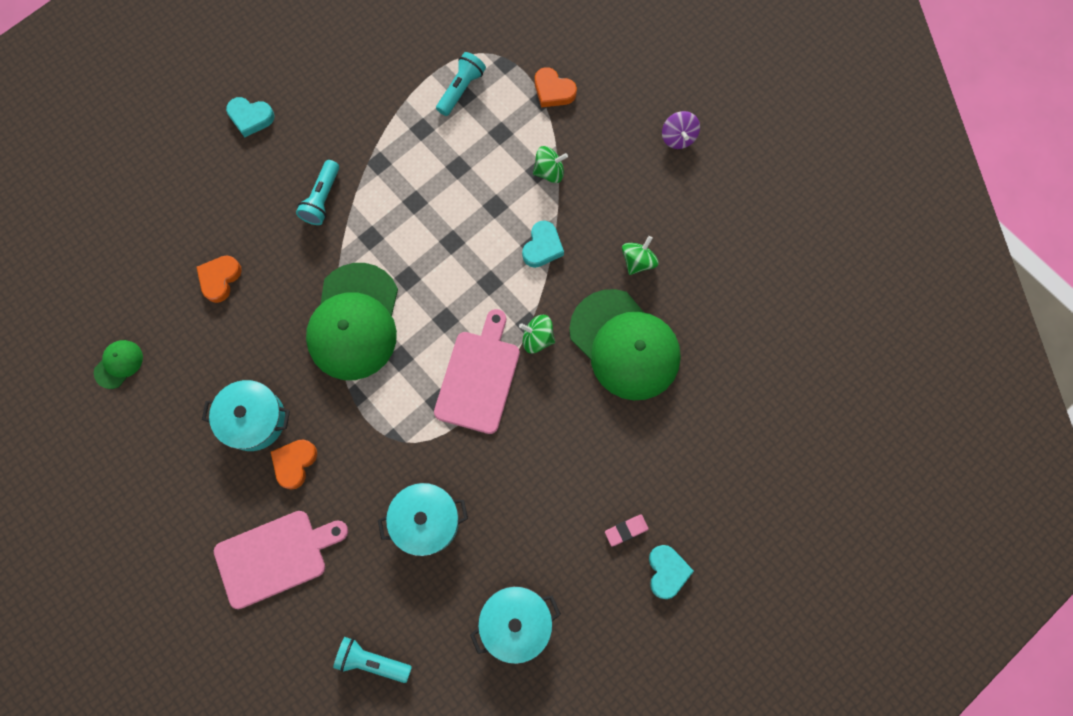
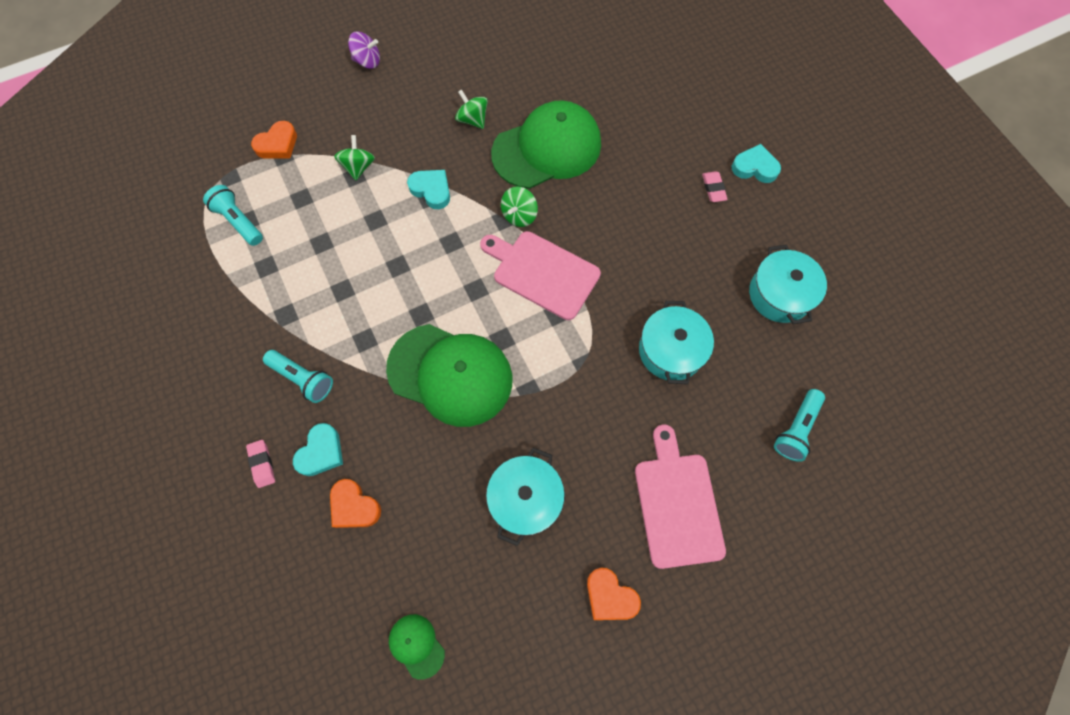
camera: 75 degrees left, 5 degrees down
turquoise heart [226,97,275,137] -> turquoise heart moved to [293,423,343,476]
orange heart [271,439,317,490] -> orange heart moved to [587,568,641,620]
none -> pink eraser [246,440,275,488]

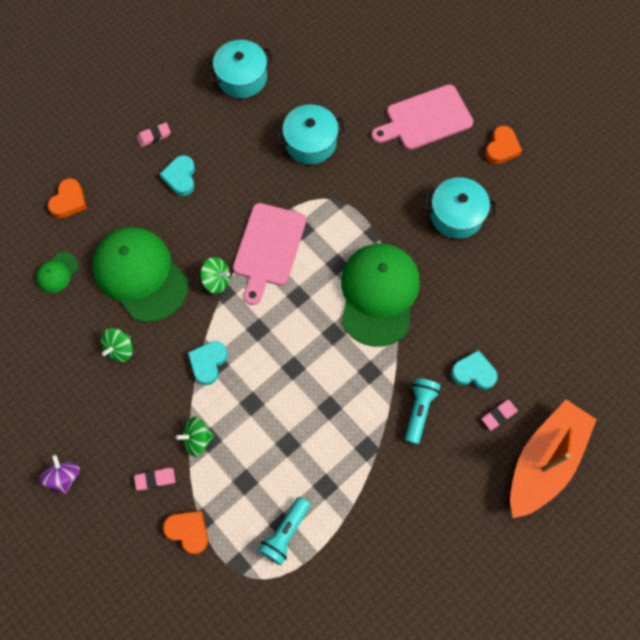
camera: 105 degrees left, 0 degrees up
orange heart [330,479,381,528] -> orange heart moved to [48,178,86,218]
green cap [389,614,445,679] -> green cap moved to [36,252,79,293]
turquoise heart [732,144,781,183] -> turquoise heart moved to [160,155,195,196]
turquoise flashlight [774,389,825,462] -> none
none -> pink eraser [134,468,175,490]
none -> orange boat [510,400,597,518]

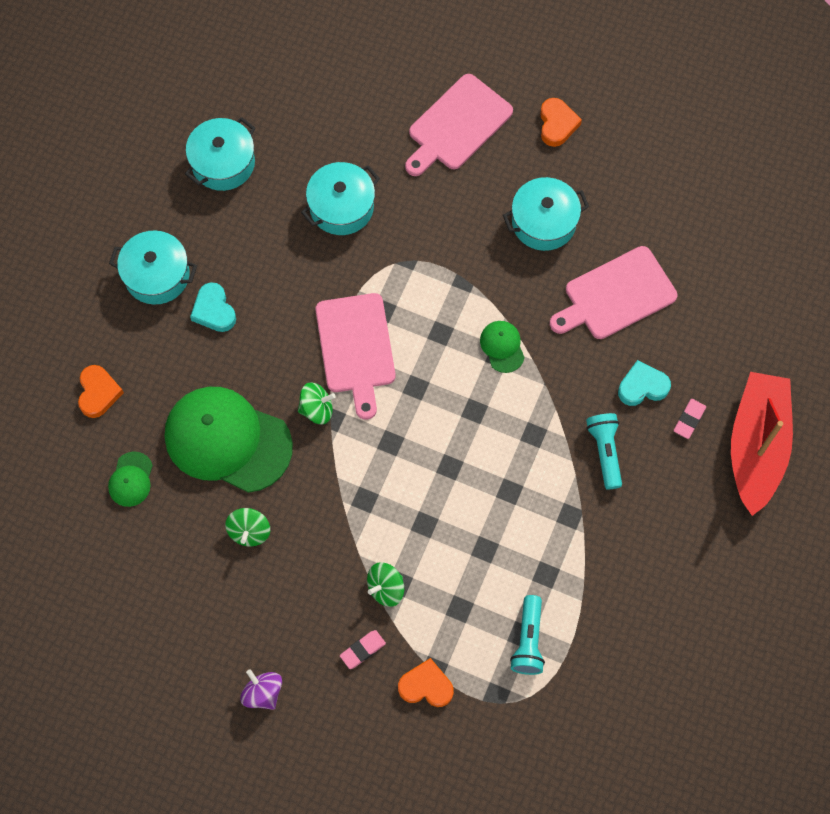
camera: 25 degrees left, 0 degrees up
pink eraser [137,122,171,147] -> turquoise pot [109,230,197,304]
turquoise heart [188,341,228,385] -> none
green cap [341,244,420,347] -> green cap [480,321,525,373], size x0.43
orange boat [510,400,597,518] -> red boat [731,372,793,516]
none -> pink cutting board [550,246,678,339]

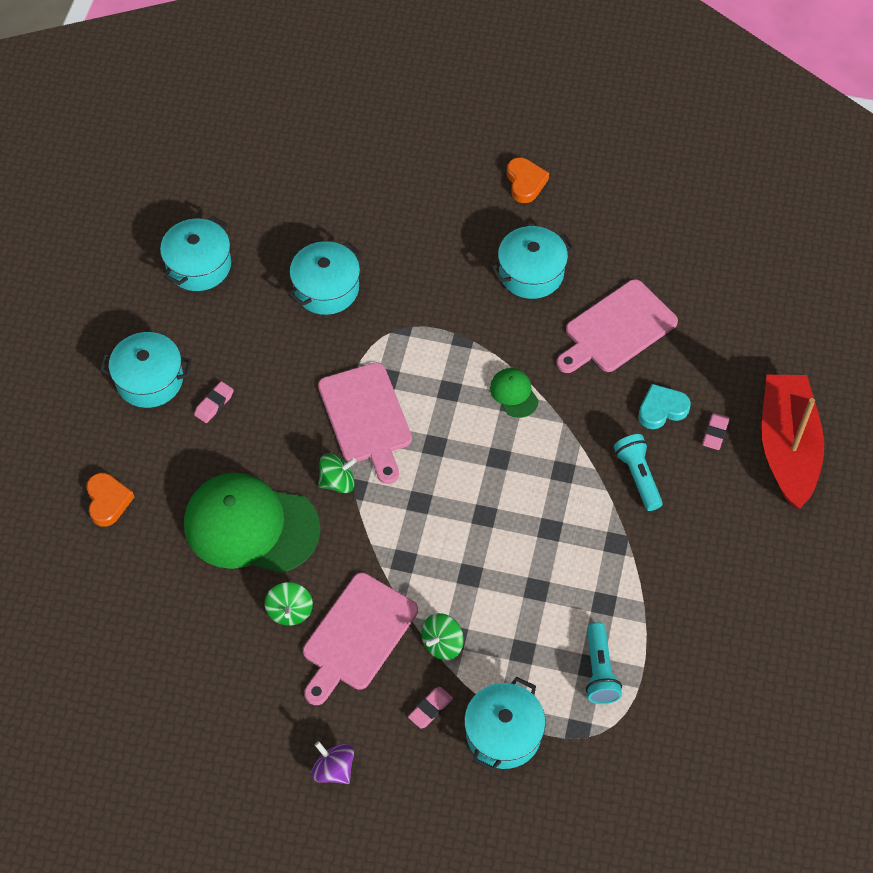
camera: 10 degrees left, 10 degrees down
green cap [108,452,153,507] -> none
turquoise heart [190,282,236,332] -> pink eraser [194,381,234,423]
orange heart [398,658,454,707] -> turquoise pot [464,677,546,771]
pink cutting board [405,74,513,176] -> pink cutting board moved to [303,573,418,705]

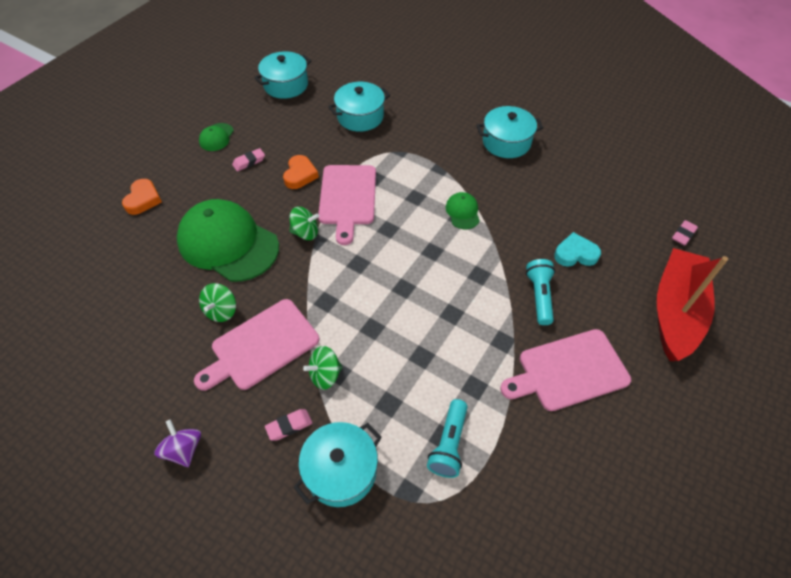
camera: 20 degrees right, 5 degrees down
turquoise pot [100,332,191,408] -> green cap [199,123,234,151]
orange heart [507,158,549,203] -> orange heart moved to [283,155,319,189]
pink cutting board [557,279,678,373] -> pink cutting board moved to [500,329,631,411]
pink eraser [702,413,730,450] -> pink eraser moved to [672,220,698,246]

